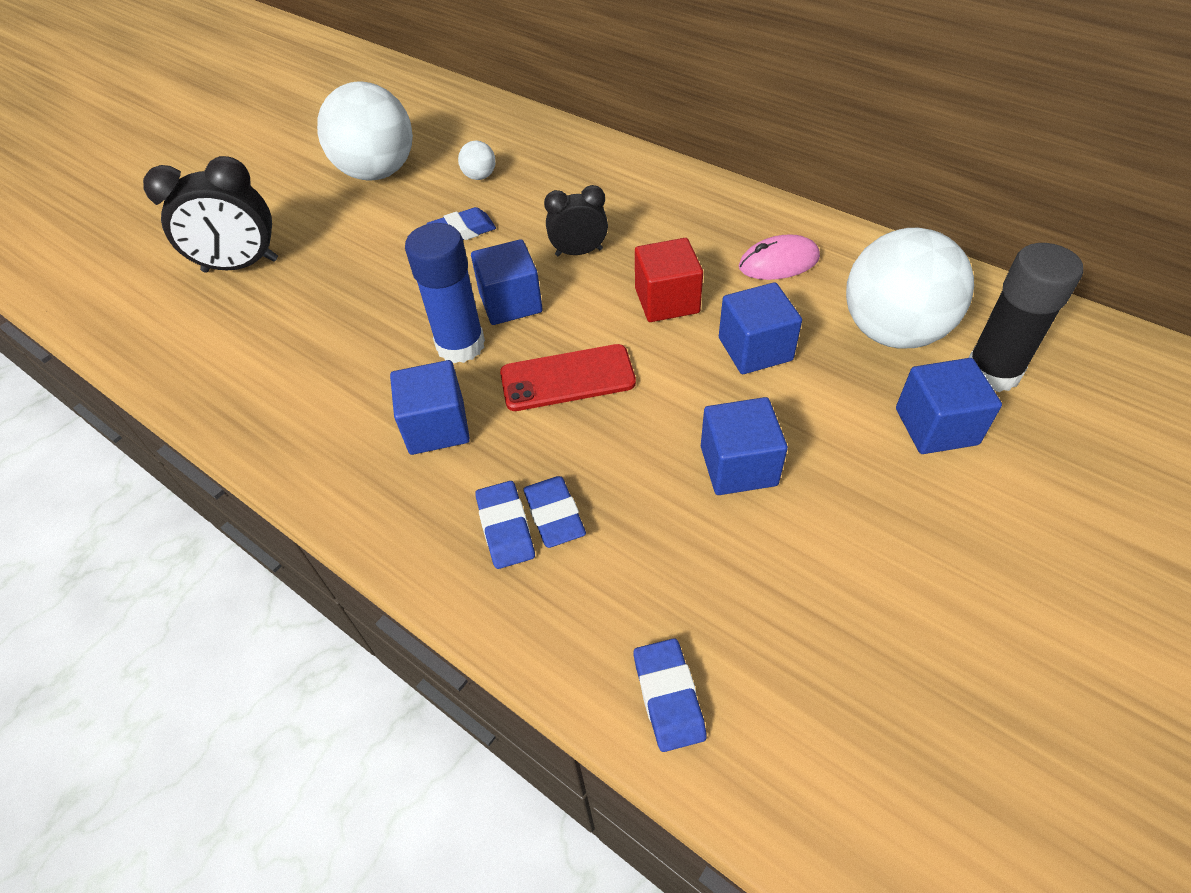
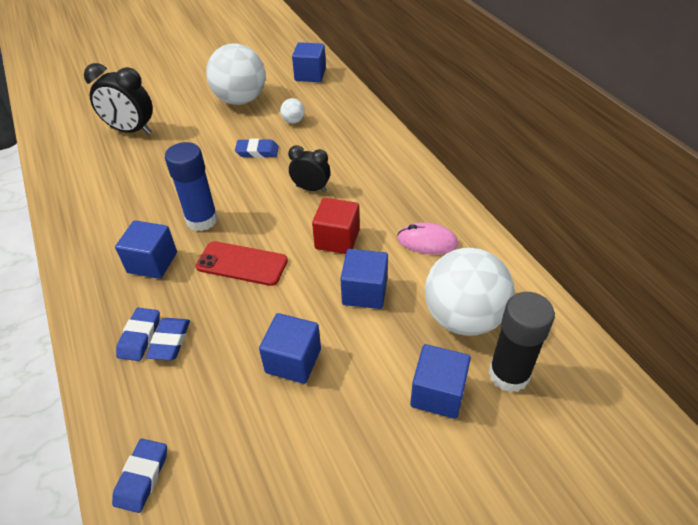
camera: 25 degrees right, 5 degrees down
blue cube [471,239,543,325] -> blue cube moved to [292,42,326,82]

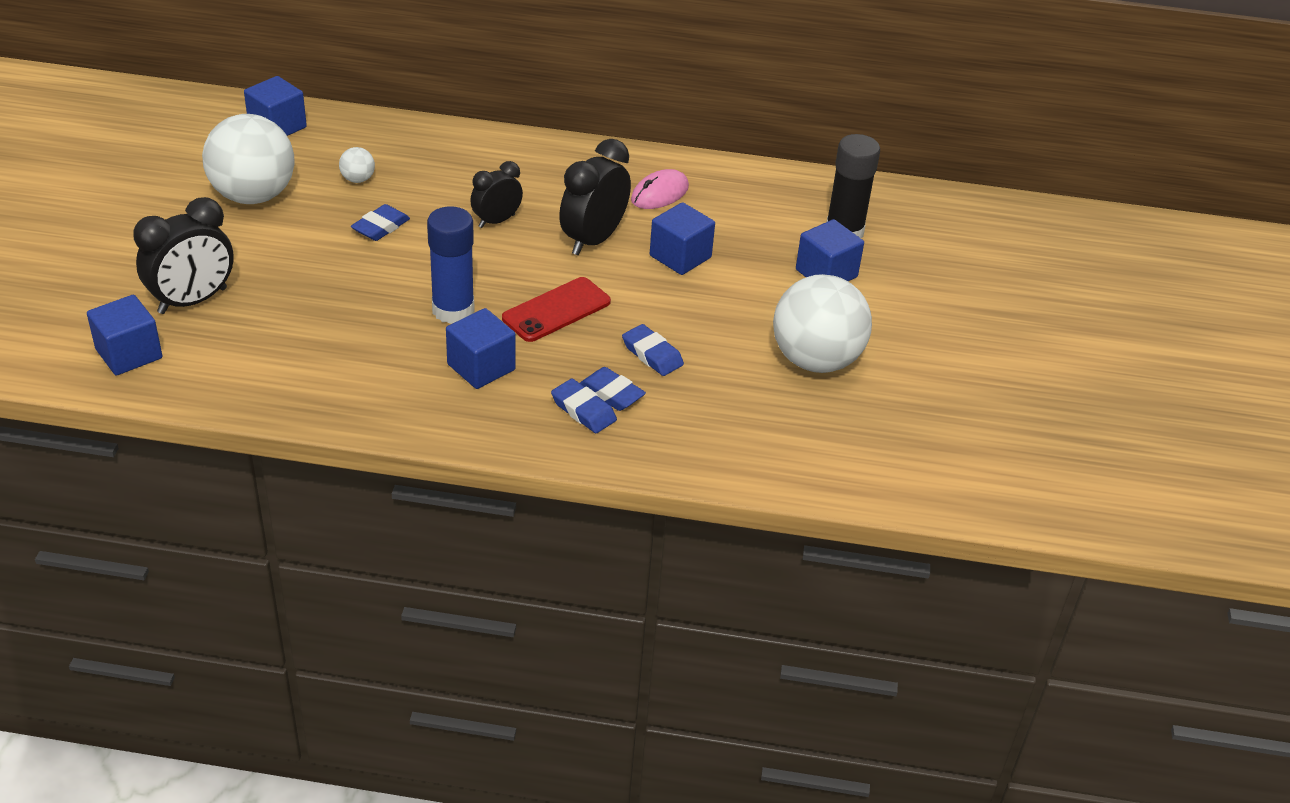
camera: 60 degrees left, 5 degrees down
blue eraser [112,439,167,513] -> blue eraser moved to [622,324,684,376]
blue cube [259,313,321,384] -> blue cube moved to [87,295,162,375]
red cube [312,198,360,254] -> black clock [559,139,631,255]
white ball [425,248,515,336] -> white ball moved to [773,274,872,373]

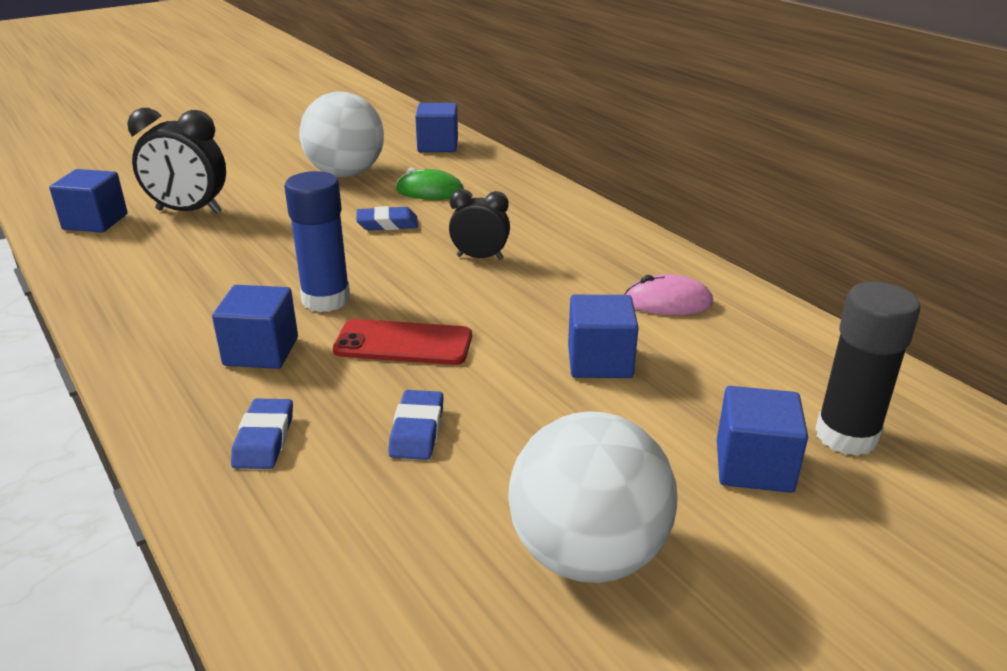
camera: 50 degrees right, 10 degrees down
white ball [339,147,375,183] -> green mouse [396,168,464,200]
black clock [559,139,631,255] -> none
blue eraser [580,367,646,411] -> none

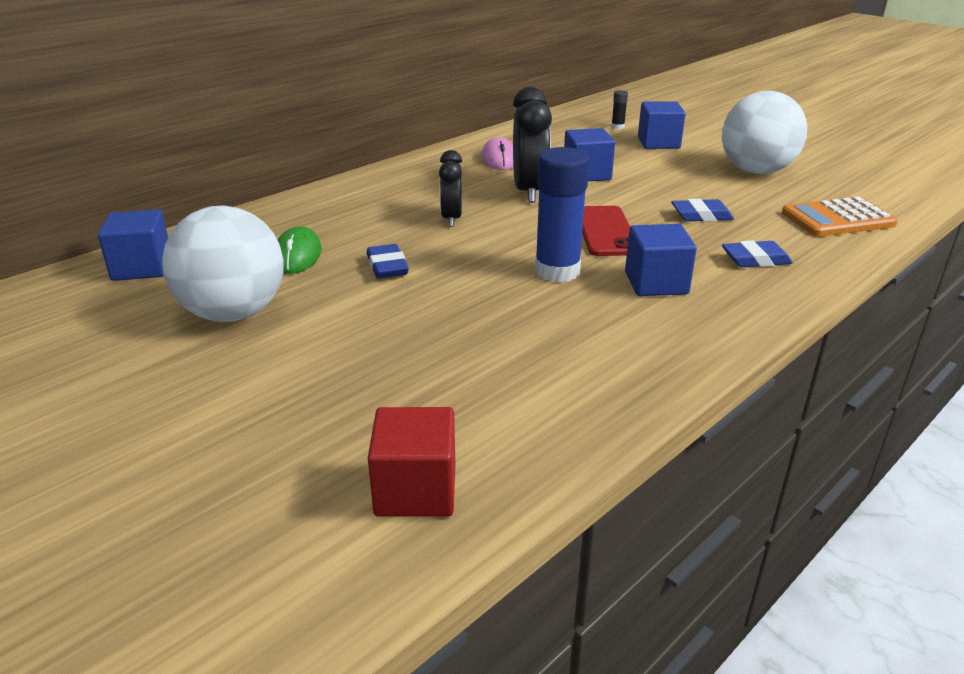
camera: 100 degrees left, 0 degrees up
blue cube [49,169,128,233] -> red cube [368,407,455,517]
black clock [127,108,226,214] -> black clock moved to [513,87,552,203]
black glue stick [815,282,920,456] -> black glue stick [611,90,628,129], size x0.43
none -> orange calculator [782,196,898,237]

